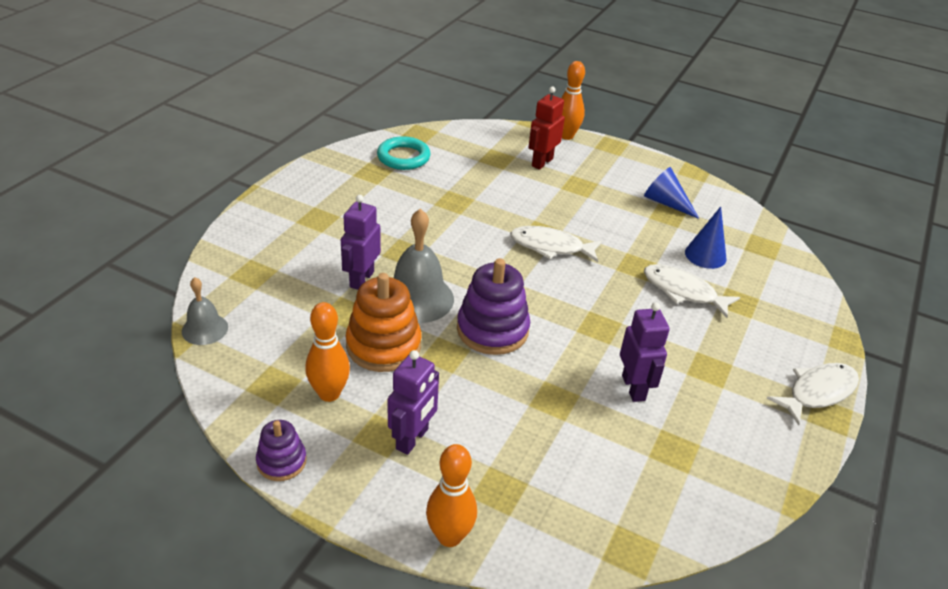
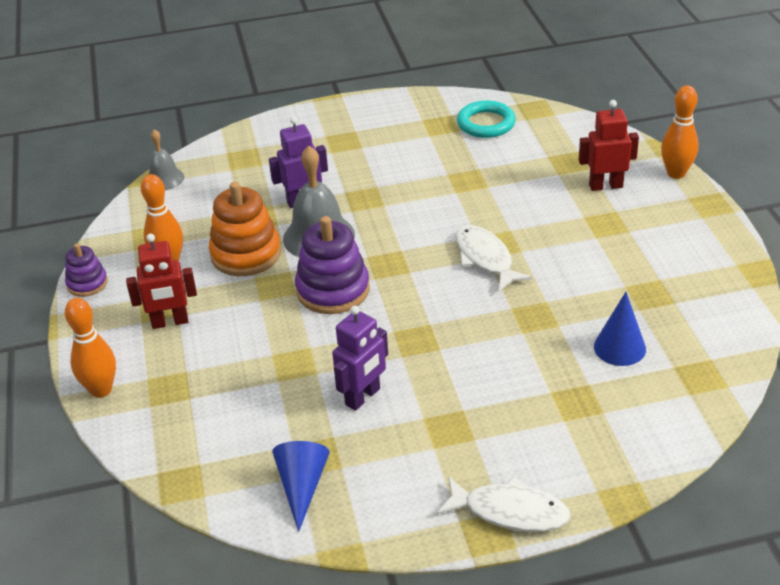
camera: 55 degrees right, 0 degrees up
purple robot [388,350,439,455] -> red robot [126,234,197,329]
blue cone [644,167,699,219] -> blue cone moved to [272,441,330,532]
white fish [644,264,740,318] -> none

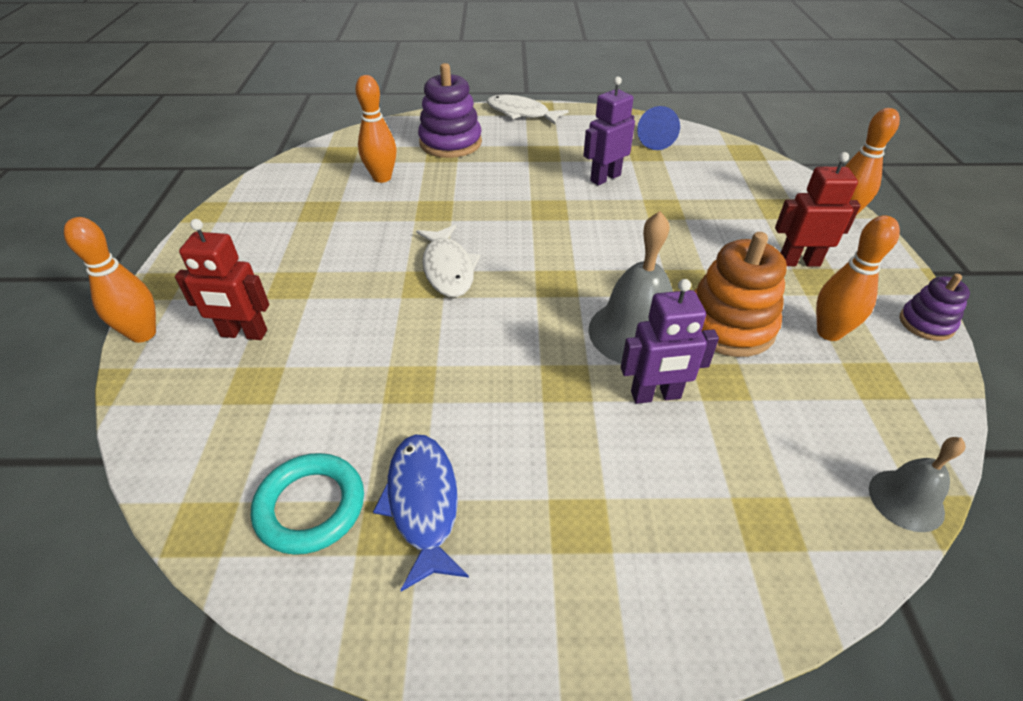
camera: 170 degrees left, 5 degrees up
purple stacking toy [295,216,370,314] -> purple stacking toy moved to [418,63,482,158]
blue cone [594,292,646,366] -> orange bowling pin [355,75,396,183]
none -> blue fish [373,434,469,592]

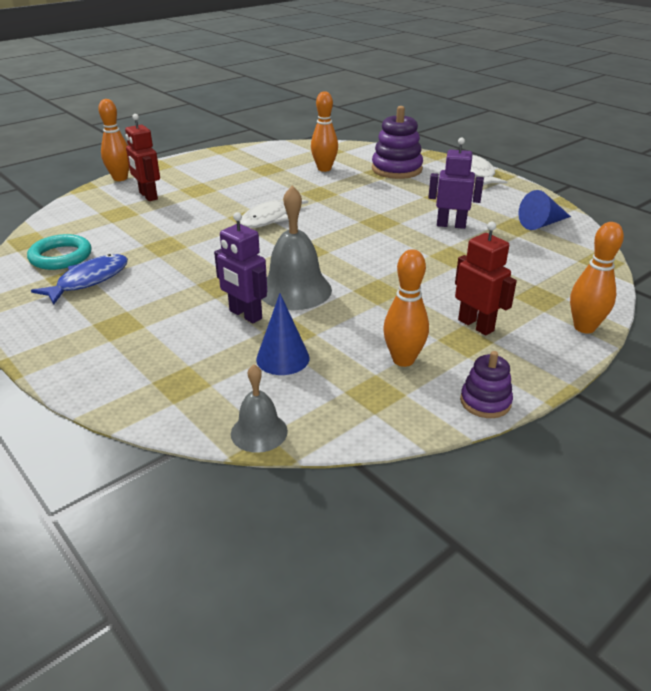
camera: 50 degrees right, 10 degrees down
orange stacking toy [695,232,787,357] -> none
none -> blue cone [256,293,310,375]

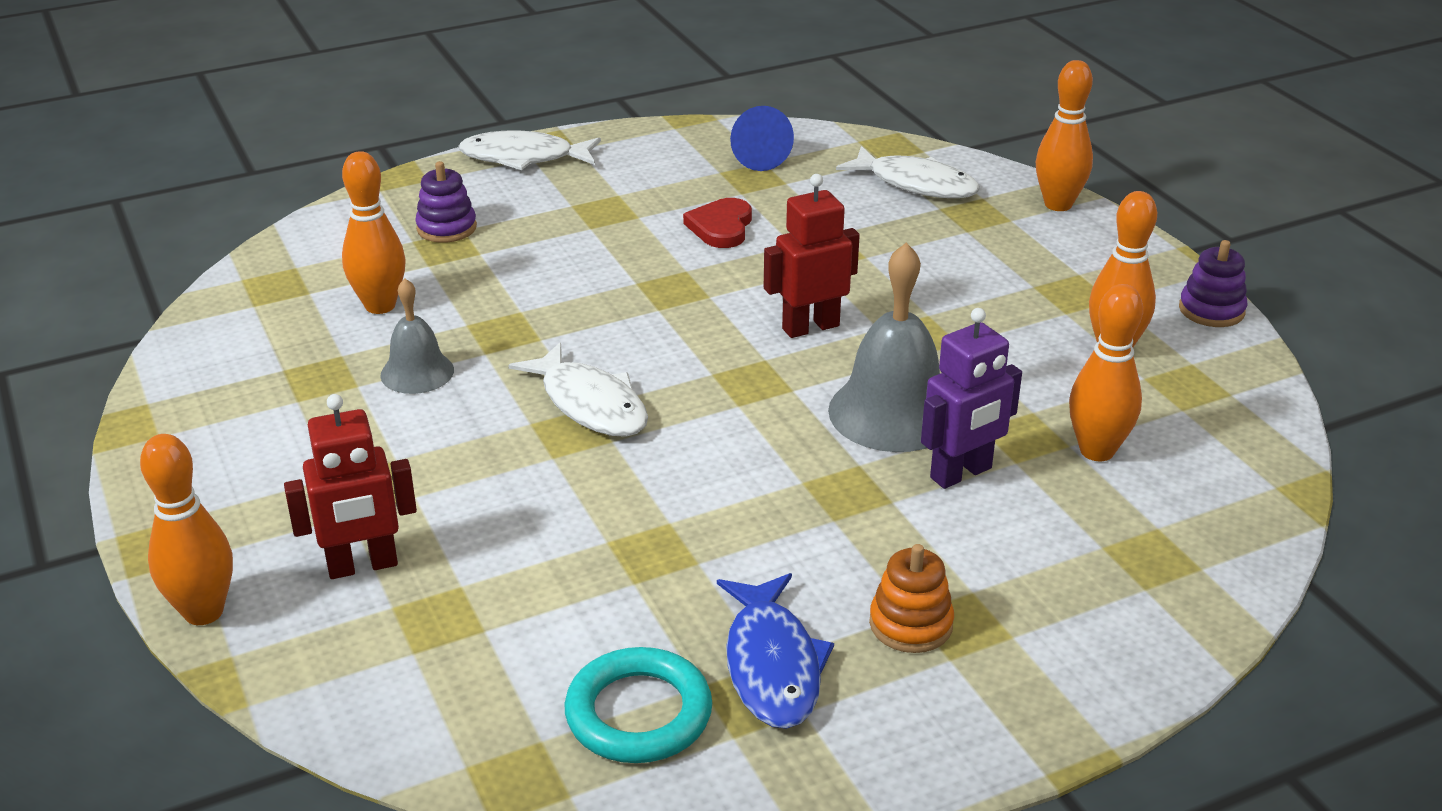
camera: 75 degrees left, 0 degrees up
blue fish [31,254,128,305] -> blue fish turned 150 degrees counterclockwise [717,573,834,729]
grey bell [231,364,288,453] -> grey bell moved to [380,279,454,394]
blue cone [256,293,310,375] -> orange bowling pin [1069,284,1143,461]
purple stacking toy [372,106,423,179] -> purple stacking toy [415,161,477,243], size x0.57
purple robot [428,138,484,229] -> red heart [683,198,752,248]
red robot [455,222,517,335] -> red robot moved to [764,174,860,338]
none -> white fish [836,146,980,198]
none -> orange stacking toy [869,544,954,653]

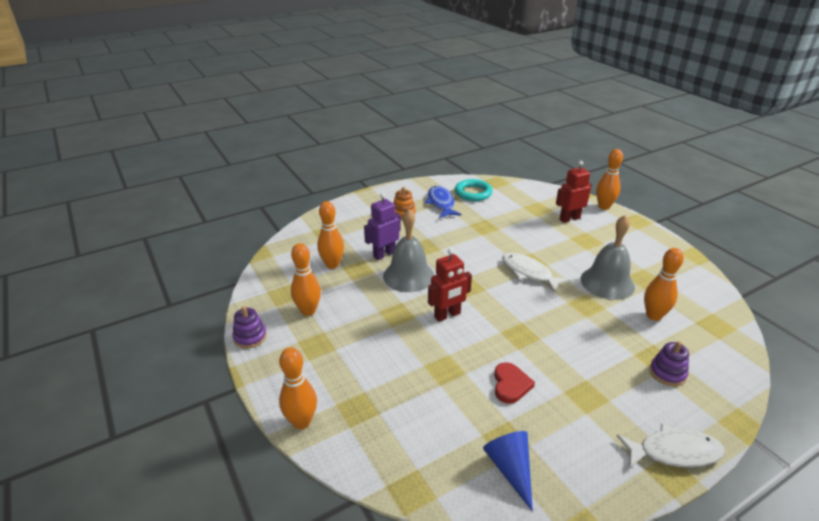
camera: 175 degrees right, 0 degrees up
grey bell [380,279,454,394] -> grey bell [581,215,635,300], size x1.72
white fish [836,146,980,198] -> none

